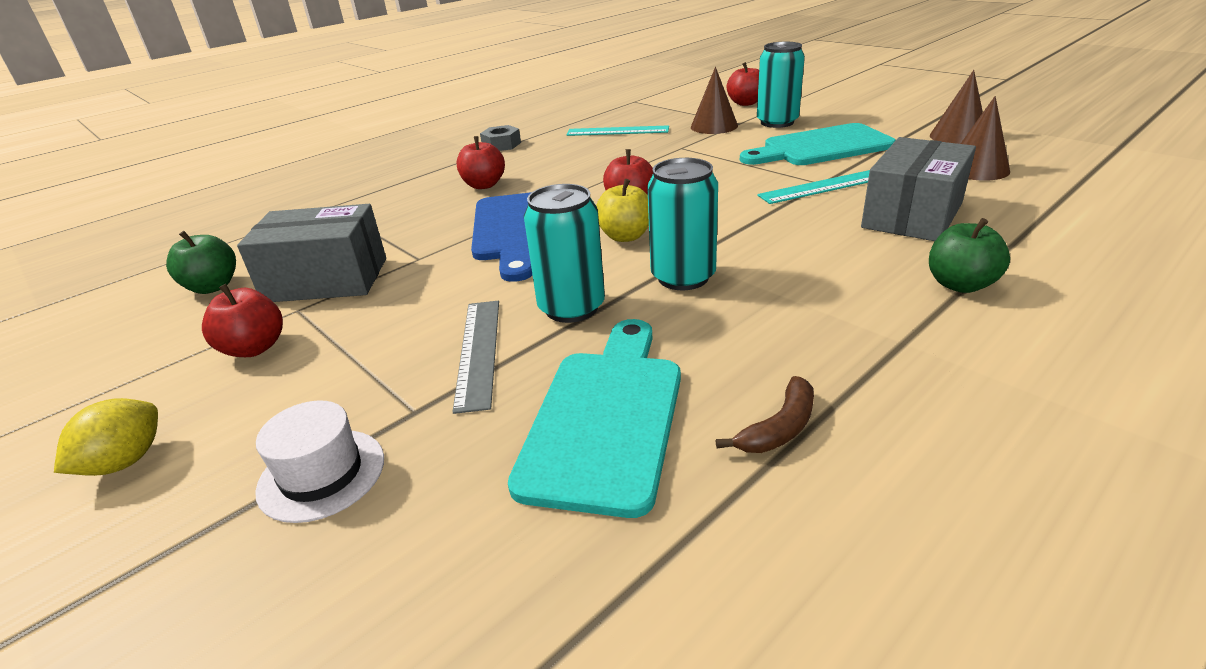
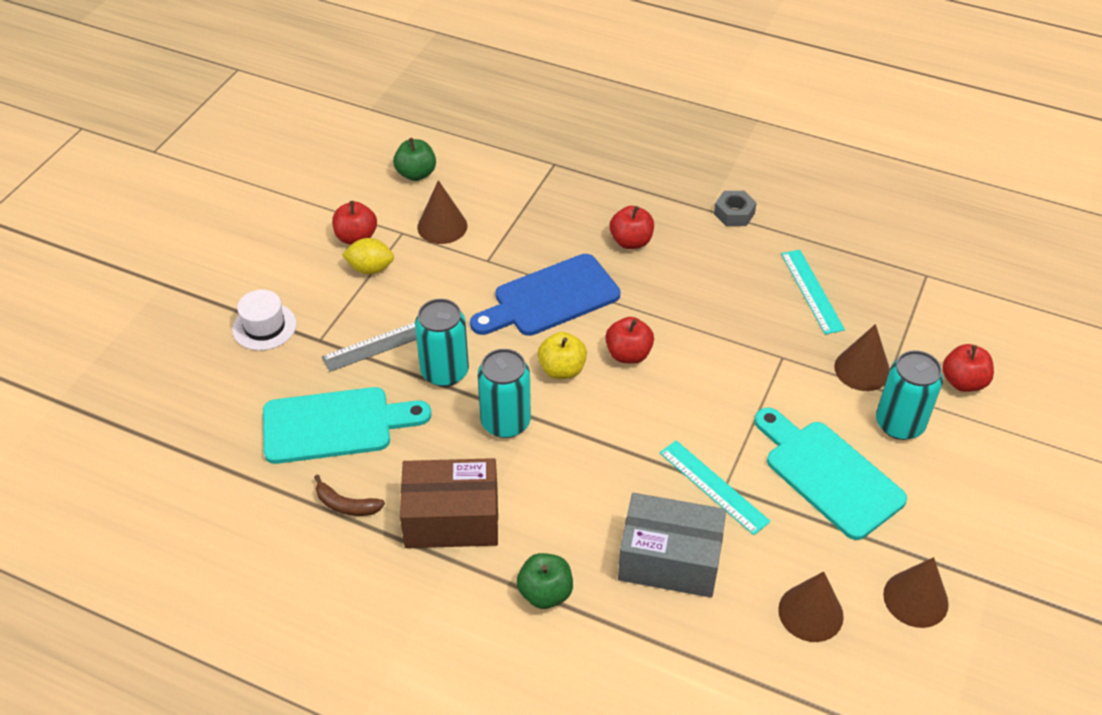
camera: 65 degrees right, 15 degrees up
yellow lemon [54,398,158,476] -> yellow lemon moved to [342,238,394,274]
grey box [237,204,386,302] -> brown cone [417,180,467,244]
none -> brown box [400,458,498,548]

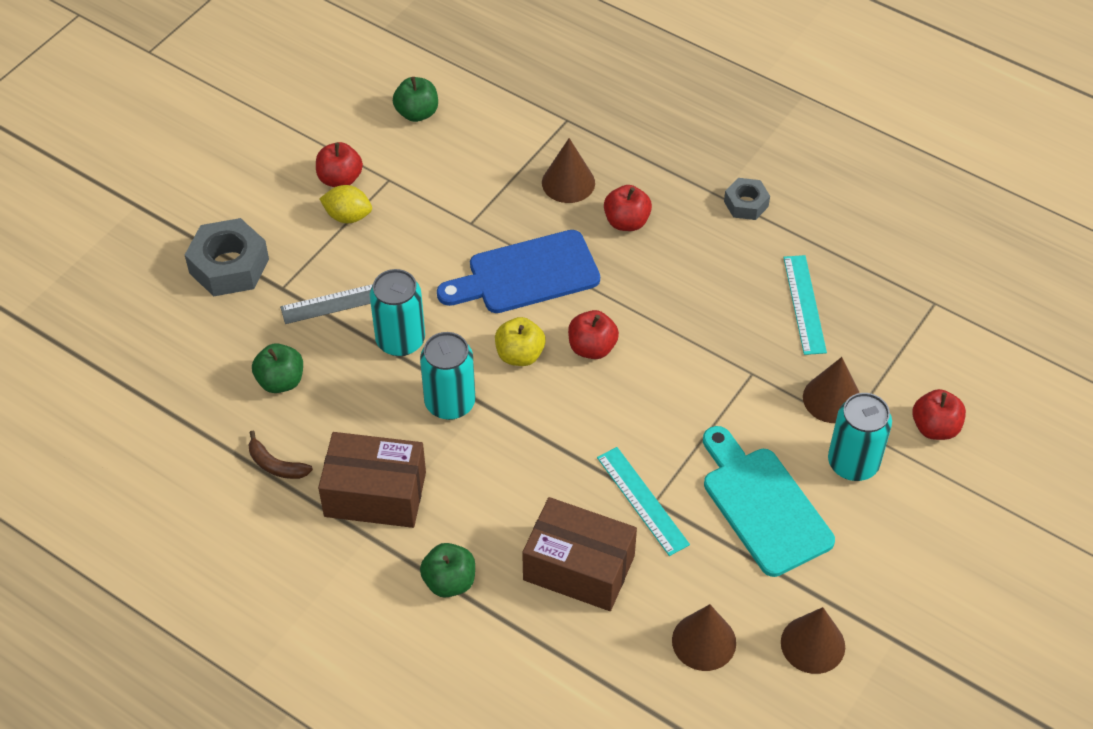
camera: 10 degrees right, 5 degrees up
white hat [232,290,297,351] -> grey nut [185,218,269,296]
turquoise cutting board [263,387,431,464] -> green apple [252,343,303,393]
brown cone [417,180,467,244] -> brown cone moved to [542,138,595,203]
grey box [618,493,727,598] -> brown box [522,497,637,611]

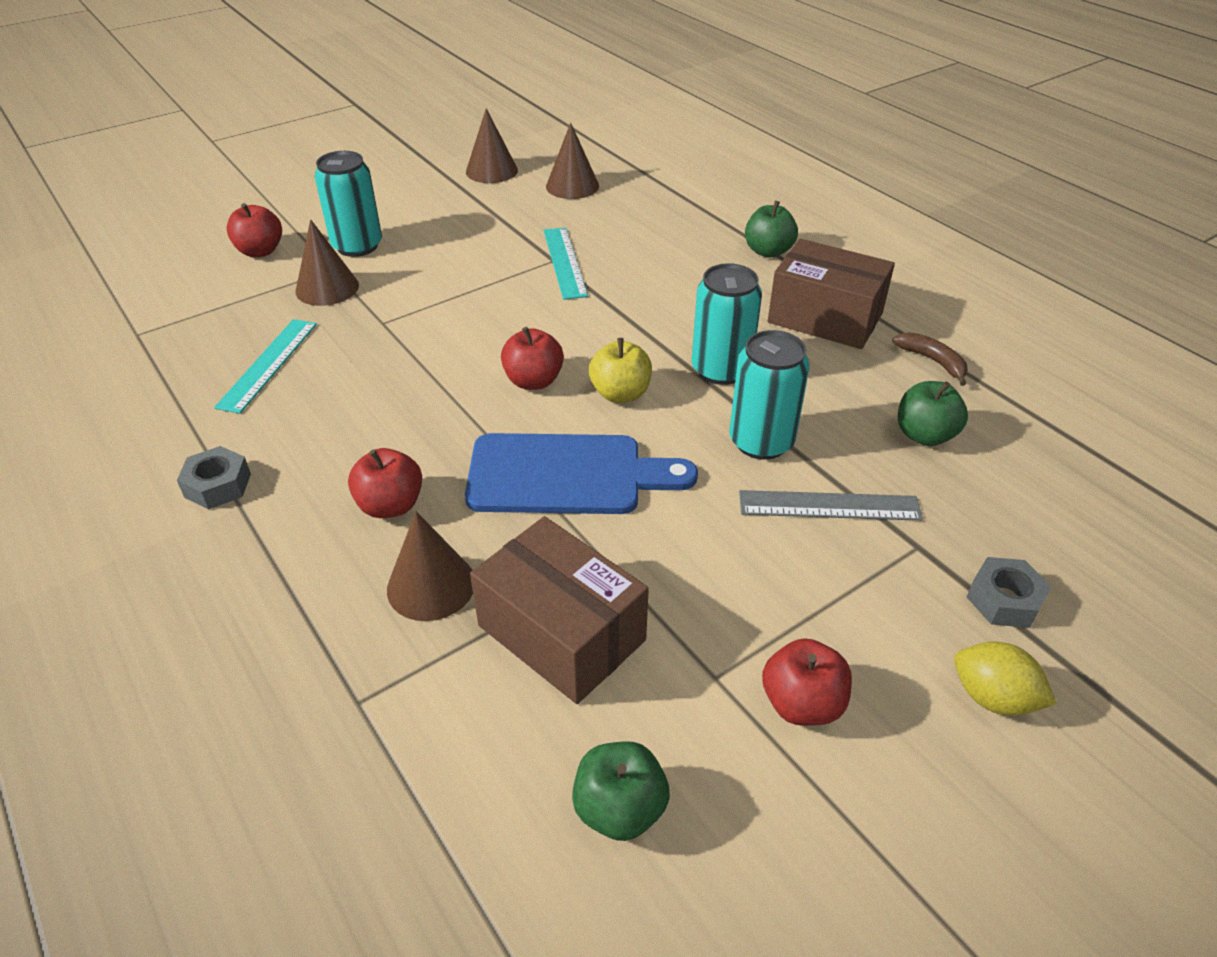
camera: 160 degrees left, 10 degrees down
grey nut [185,218,269,296] -> grey nut [967,557,1051,628], size x0.57
yellow lemon [320,185,372,223] -> yellow lemon moved to [954,642,1056,716]
brown box [522,497,637,611] -> brown box moved to [470,516,649,704]
turquoise cutting board [703,426,835,577] -> none

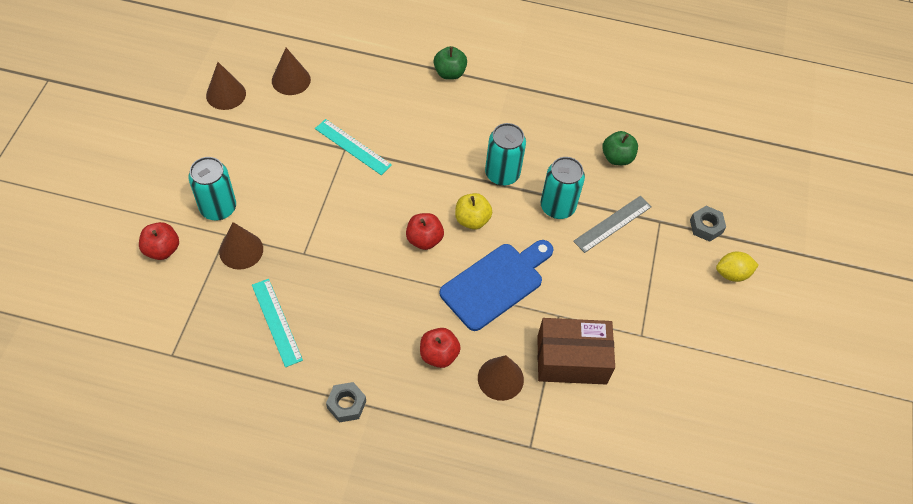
camera: 45 degrees left, 15 degrees up
green apple [572,741,670,841] -> none
red apple [762,638,852,726] -> none
brown box [768,239,895,349] -> none
brown banana [892,332,968,386] -> none

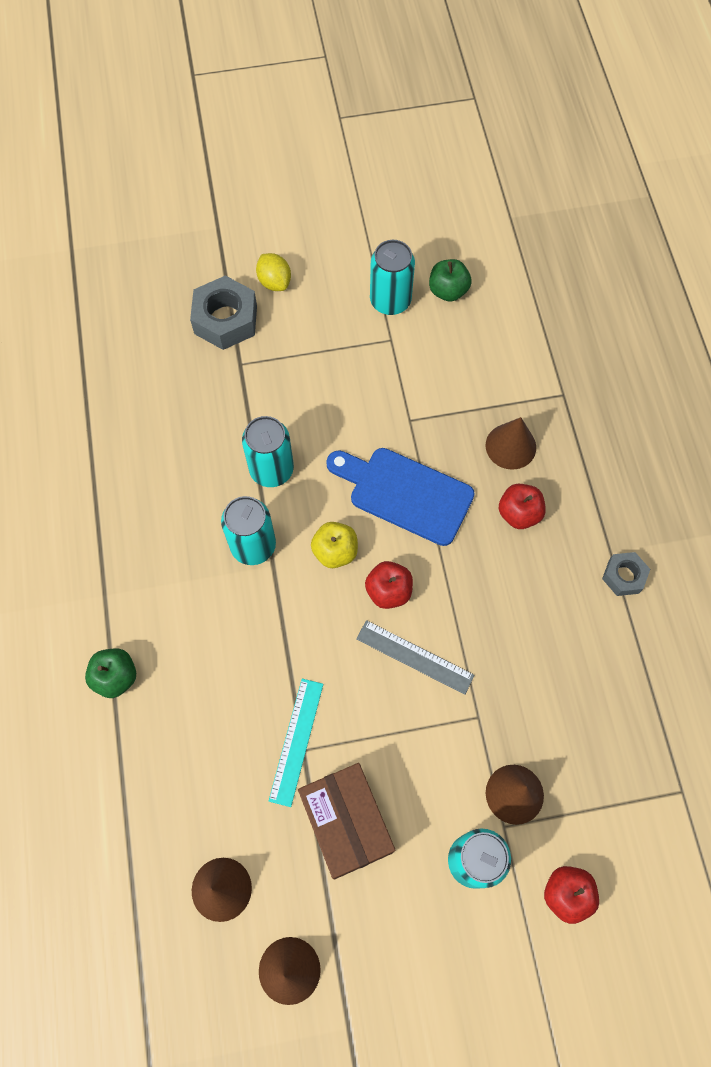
camera: 110 degrees left, 10 degrees up
turquoise ruler [252,279,303,367] -> none
brown box [537,318,615,384] -> brown box moved to [298,763,395,879]
grey ruler [573,196,652,253] -> grey ruler moved to [356,620,475,695]
green apple [602,131,638,165] -> green apple moved to [429,259,472,302]
grey nut [690,206,726,242] -> grey nut [190,276,257,350], size x1.74
none -> turquoise can [370,240,415,315]

